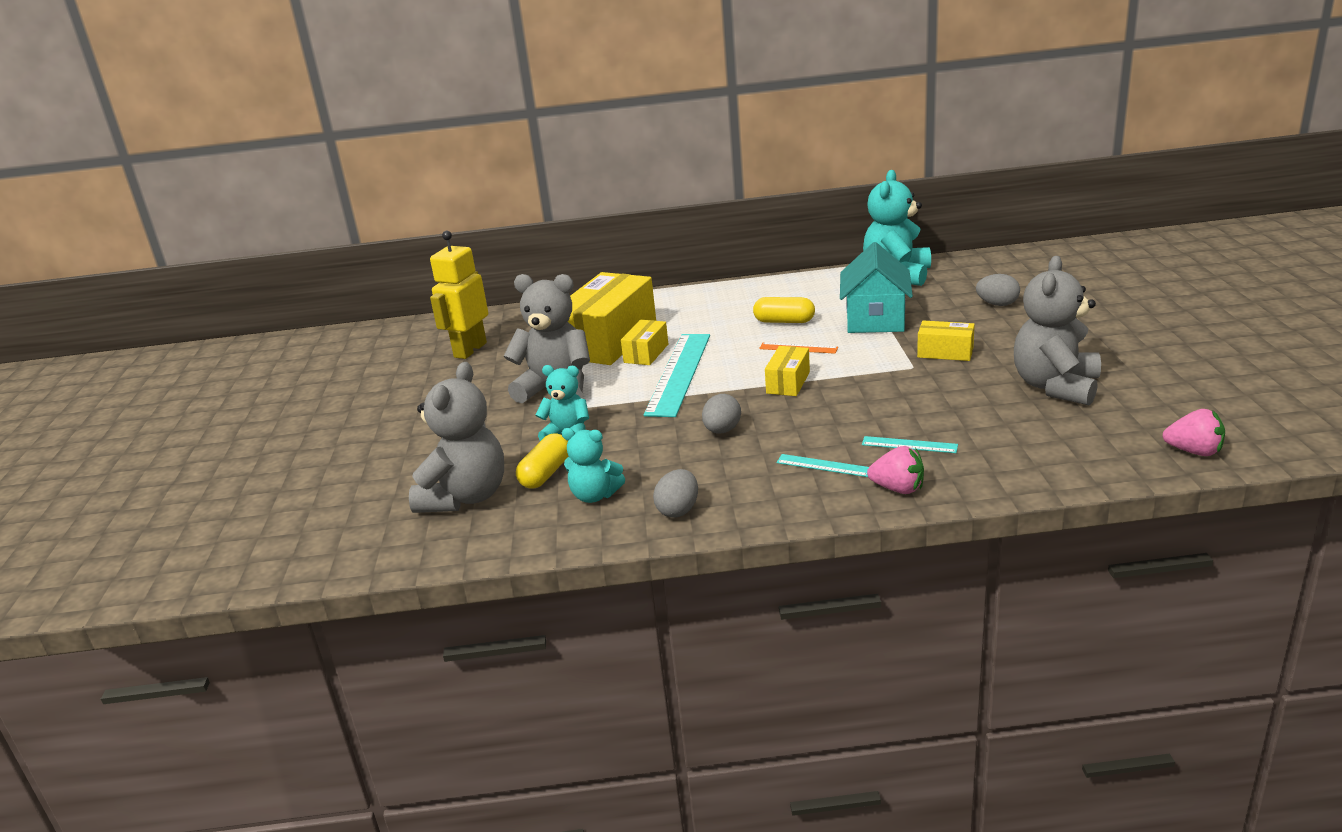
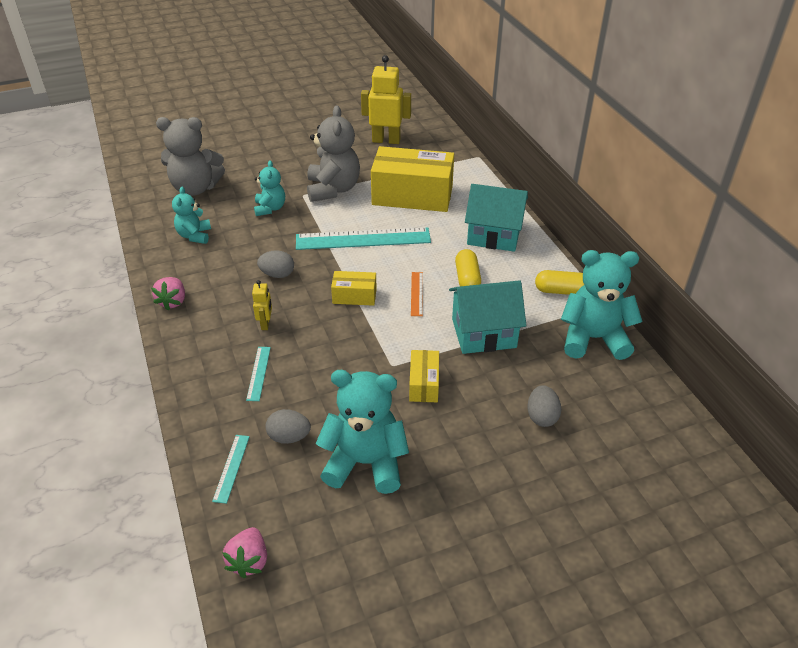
camera: 70 degrees right, 15 degrees up
yellow capsule [516,434,568,489] -> yellow capsule moved to [535,270,584,295]
yellow box [621,320,668,365] -> none
grey egg [653,469,698,518] -> grey egg moved to [265,409,311,444]
turquoise ruler [776,454,869,477] -> turquoise ruler moved to [212,435,250,504]
pink strawberry [867,446,924,494] -> pink strawberry moved to [151,277,185,310]
grey teddy bear [1014,256,1101,405] -> turquoise teddy bear [316,370,409,494]
none -> yellow robot [252,280,272,330]
none -> turquoise house [465,184,528,252]

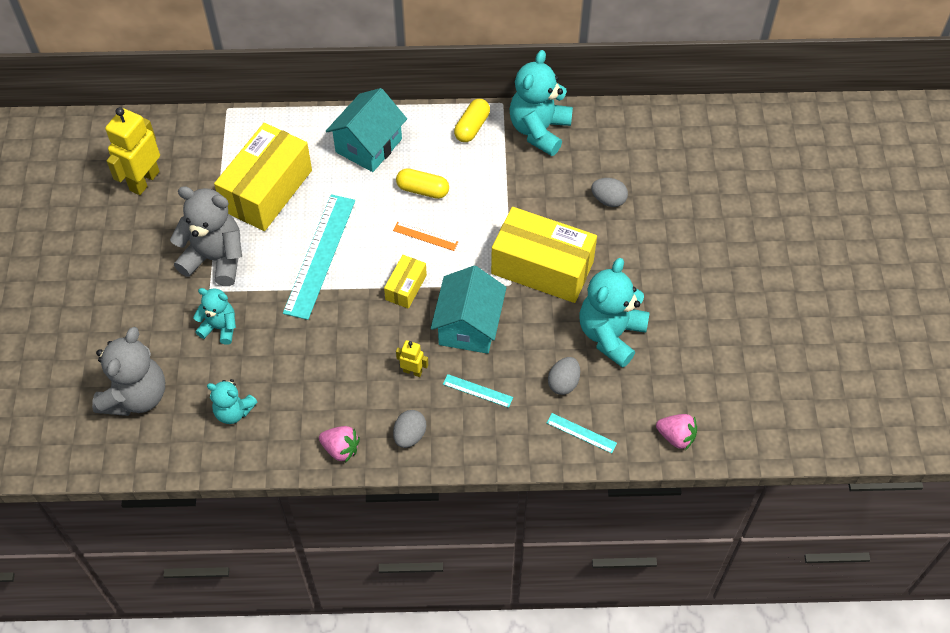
camera: 70 degrees left, 15 degrees up
grey egg [257,250,294,278] -> grey egg moved to [393,410,426,448]
yellow box [409,350,439,402] -> yellow box [491,207,597,303], size x2.10
turquoise house [449,280,527,354] -> turquoise house moved to [431,266,506,354]

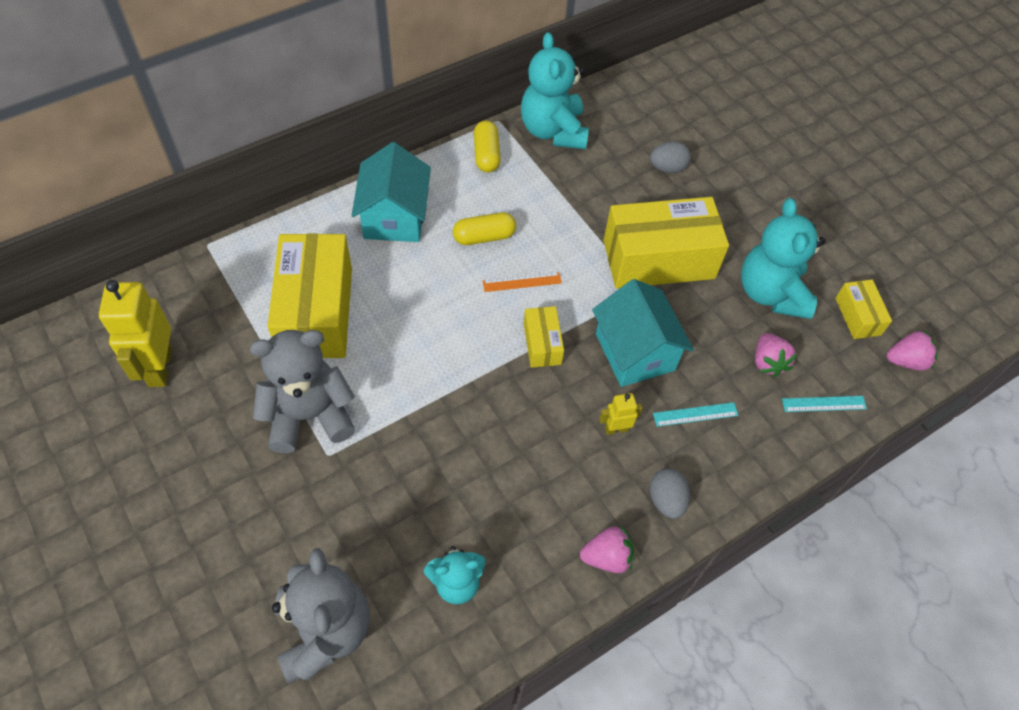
camera: 35 degrees left, 0 degrees up
turquoise teddy bear [193,288,236,345] -> none
turquoise ruler [283,194,355,320] -> none
grey egg [548,357,580,395] -> pink strawberry [755,333,797,377]
none -> yellow box [835,279,892,339]

